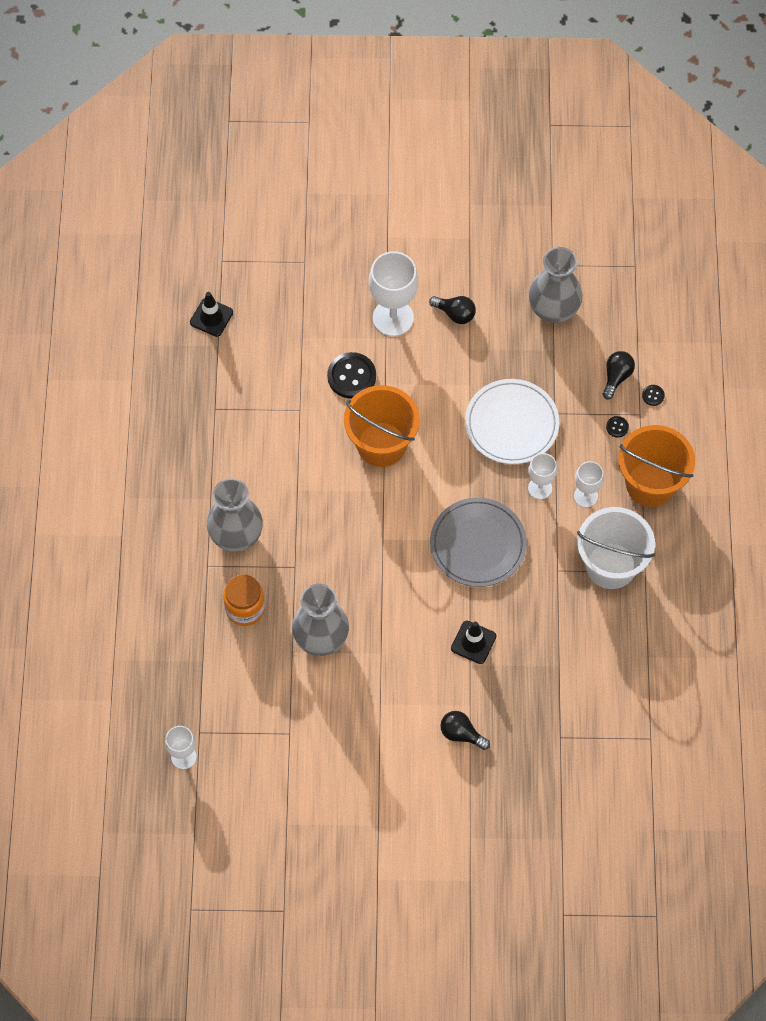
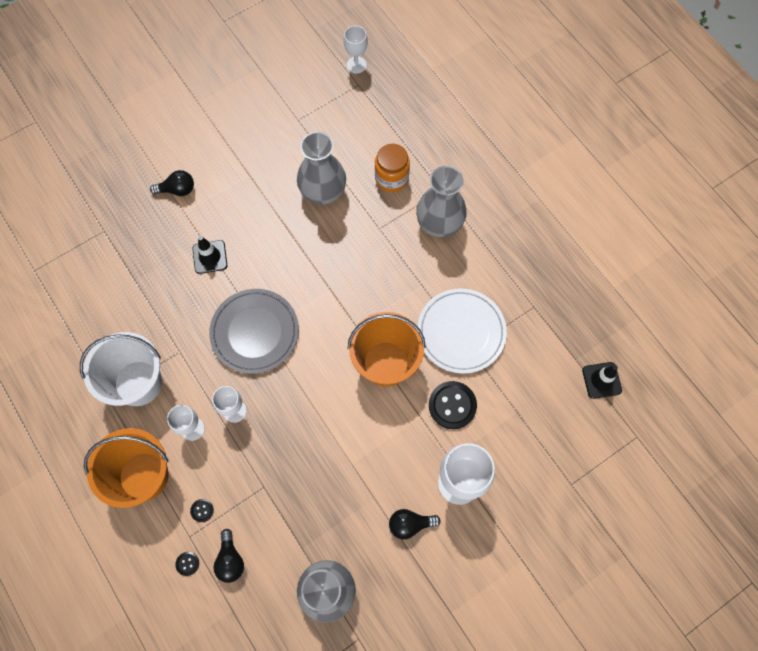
camera: 145 degrees right, 5 degrees up
white plate [465,379,559,464] -> white plate moved to [418,289,507,374]

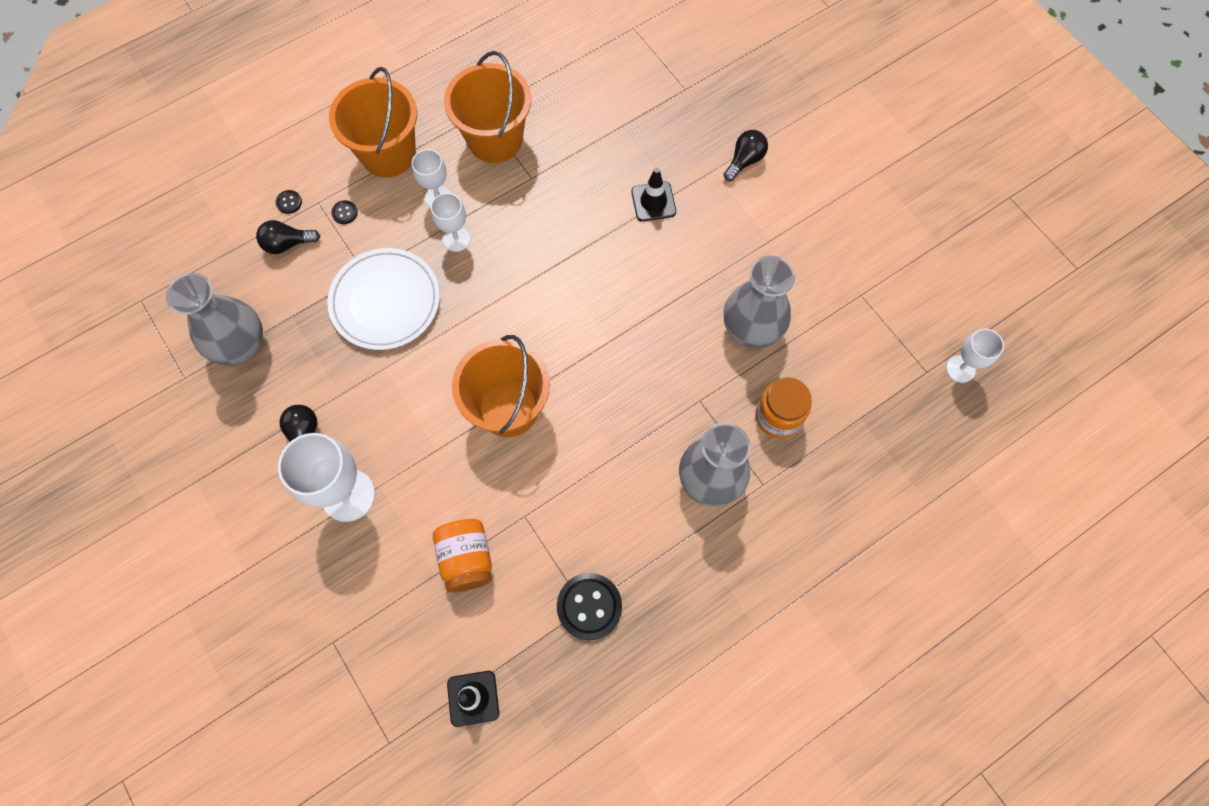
camera: 90 degrees right, 0 degrees up
white bucket [80,332,162,406] -> orange bucket [444,51,531,163]
black light bulb [150,170,194,196] -> black light bulb turned 135 degrees counterclockwise [723,130,768,181]
grey plate [209,289,299,374] -> none
white plate [418,289,507,374] -> white plate moved to [327,248,440,350]
black button [429,381,477,429] -> black button moved to [557,573,622,640]
none -> orange jar [433,519,492,593]

